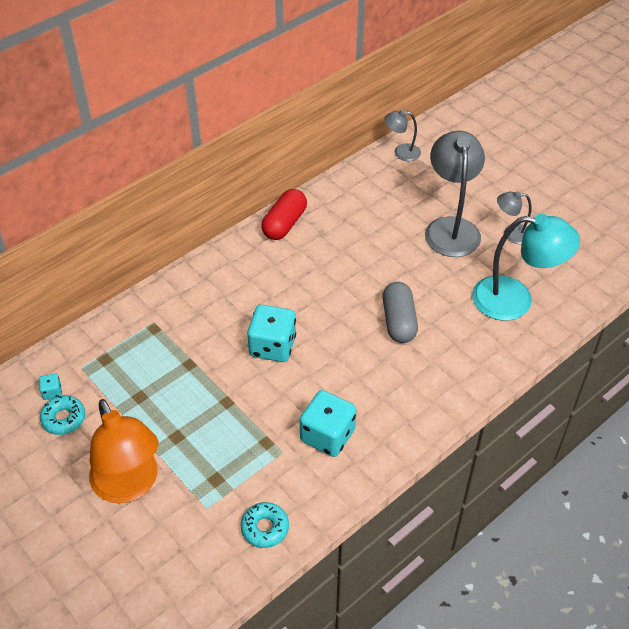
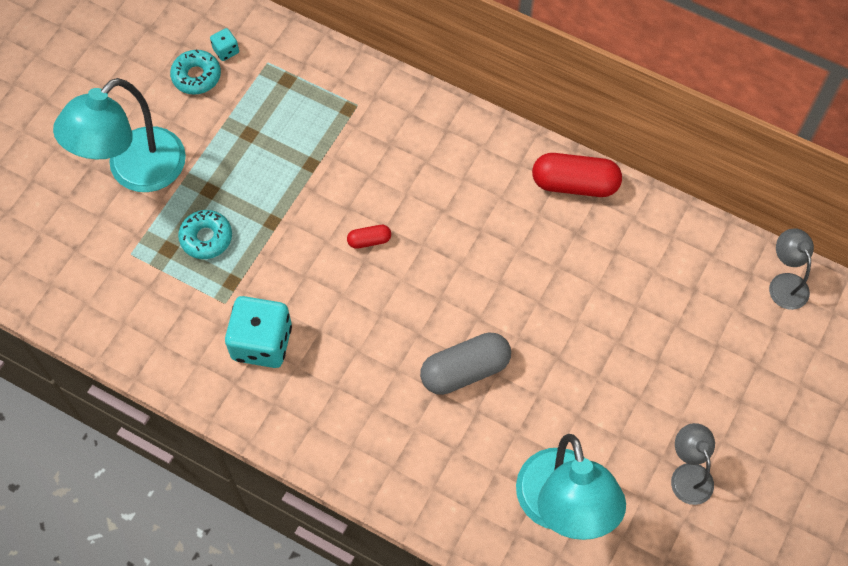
camera: 70 degrees right, 15 degrees up
orange lamp [89,399,158,503] -> turquoise lamp [53,78,186,192]
turquoise donut [241,502,289,548] -> turquoise donut moved to [178,210,232,259]
turquoise dice [247,304,296,362] -> red capsule [347,225,391,249]
grey lamp [425,131,485,257] -> none

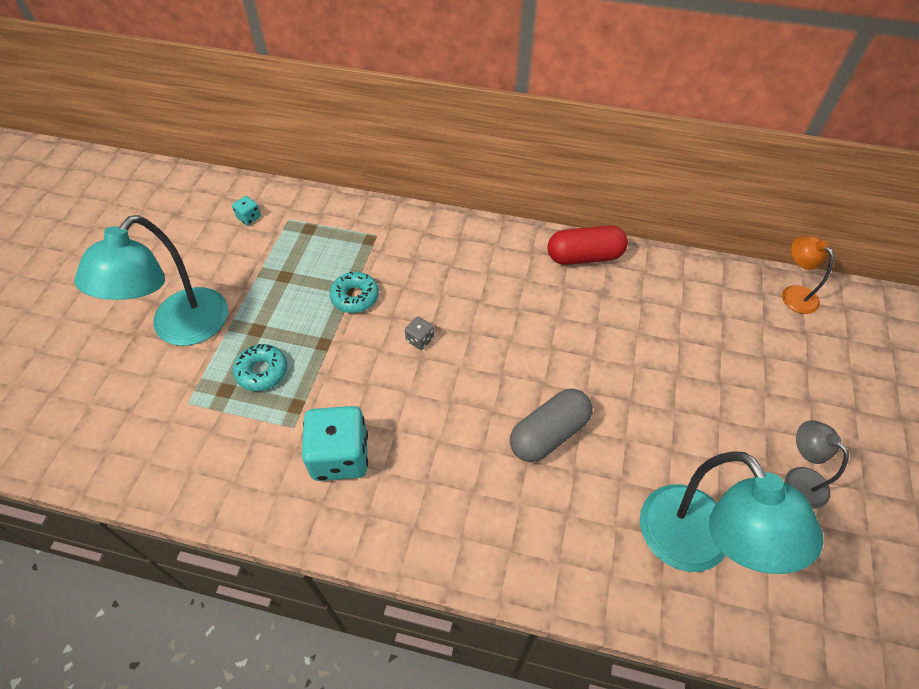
camera: 15 degrees left, 10 degrees down
turquoise donut [170,49,221,95] -> turquoise donut moved to [330,271,379,313]
red capsule [347,225,391,249] -> grey dice [405,317,434,350]
grey lamp [769,228,814,310] -> orange lamp [782,236,834,314]

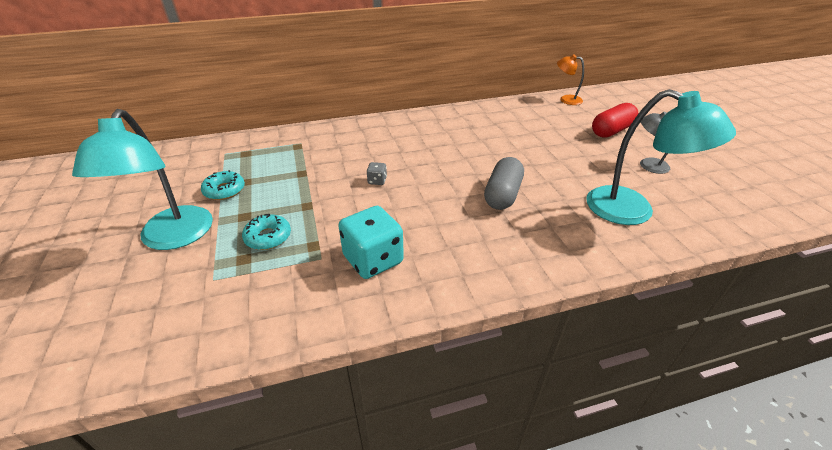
camera: 30 degrees left, 15 degrees down
turquoise dice [232,196,261,225] -> none
turquoise donut [330,271,379,313] -> turquoise donut moved to [201,170,245,200]
red capsule [548,225,628,265] -> red capsule moved to [592,103,638,138]

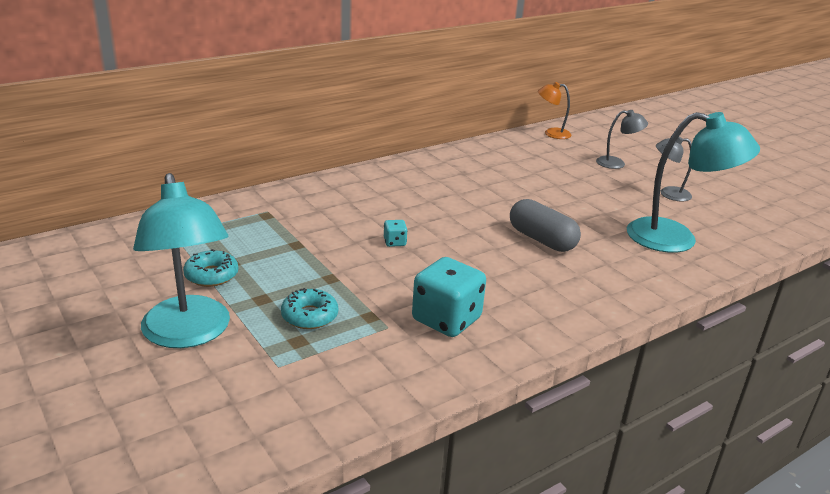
camera: 20 degrees left, 10 degrees down
grey dice [367,162,387,185] -> turquoise dice [384,220,408,247]
grey capsule [484,157,524,210] -> grey capsule turned 45 degrees counterclockwise [510,199,581,252]
red capsule [592,103,638,138] -> grey lamp [596,110,648,169]

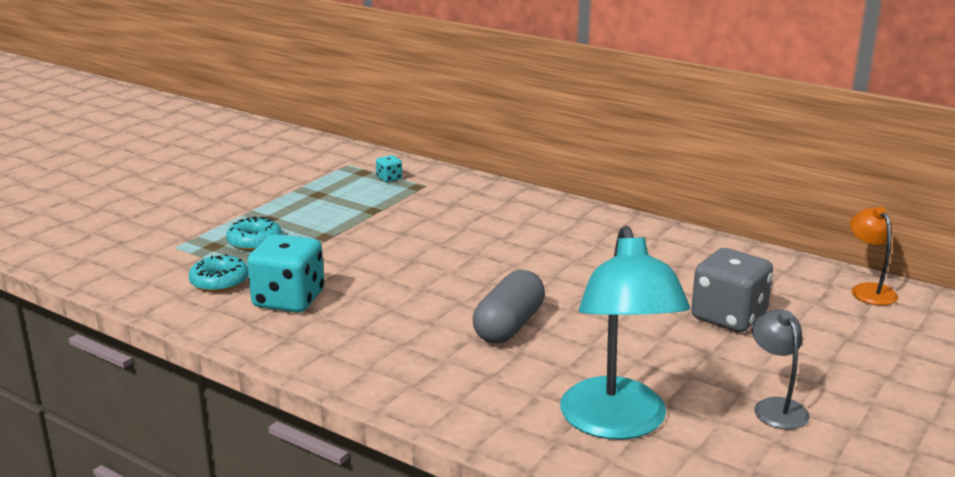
camera: 70 degrees right, 5 degrees down
turquoise lamp [133,173,230,348] -> none
turquoise donut [183,249,238,287] -> turquoise donut moved to [189,254,248,292]
turquoise dice [384,220,408,247] -> turquoise dice moved to [376,155,402,182]
grey lamp [596,110,648,169] -> none
none -> grey dice [691,248,773,332]

